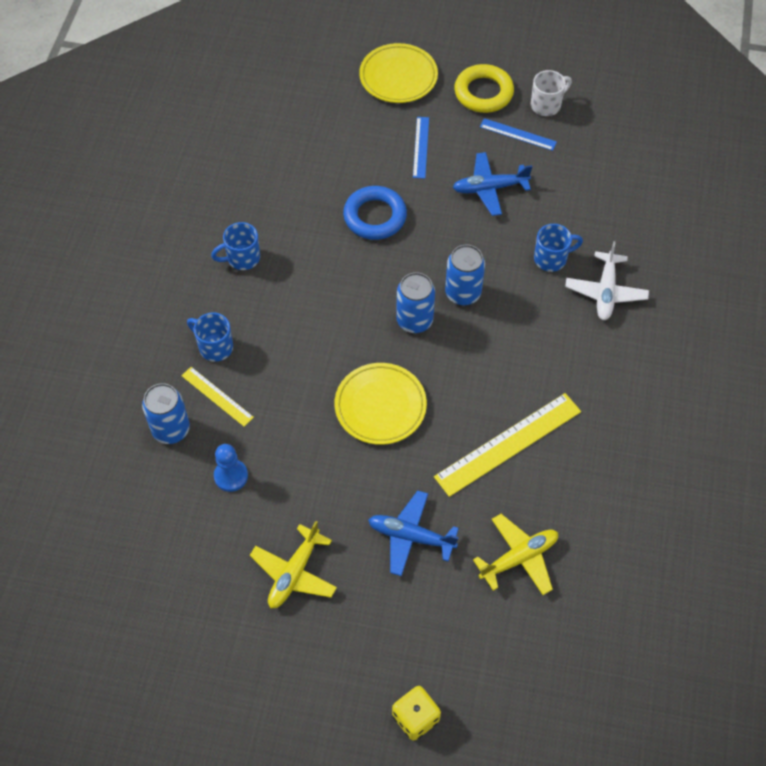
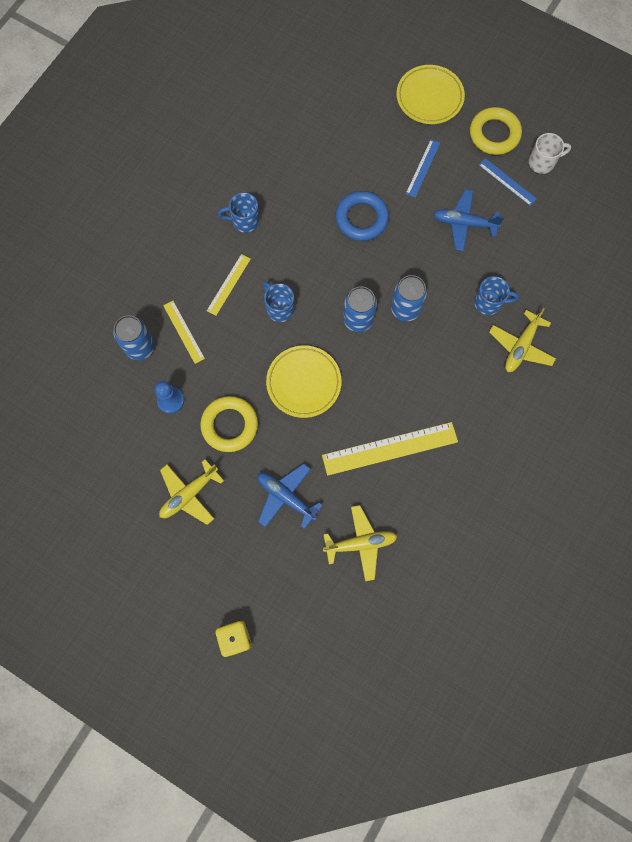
camera: 20 degrees right, 15 degrees up
blue mug [187,313,233,362] -> blue mug moved to [263,281,294,322]
white plane [565,241,649,320] -> yellow plane [489,308,556,372]
none -> yellow ring [200,396,258,452]
none -> yellow ruler [207,254,251,316]

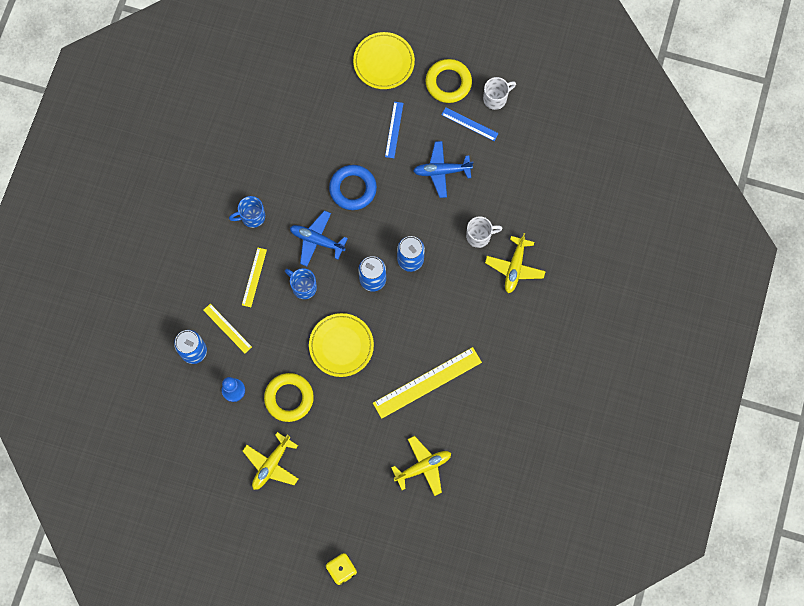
camera: 15 degrees left, 0 degrees up
blue plane [257,464,323,529] -> blue plane moved to [290,211,348,266]
blue mug [474,276,519,315] -> white mug [466,216,503,248]

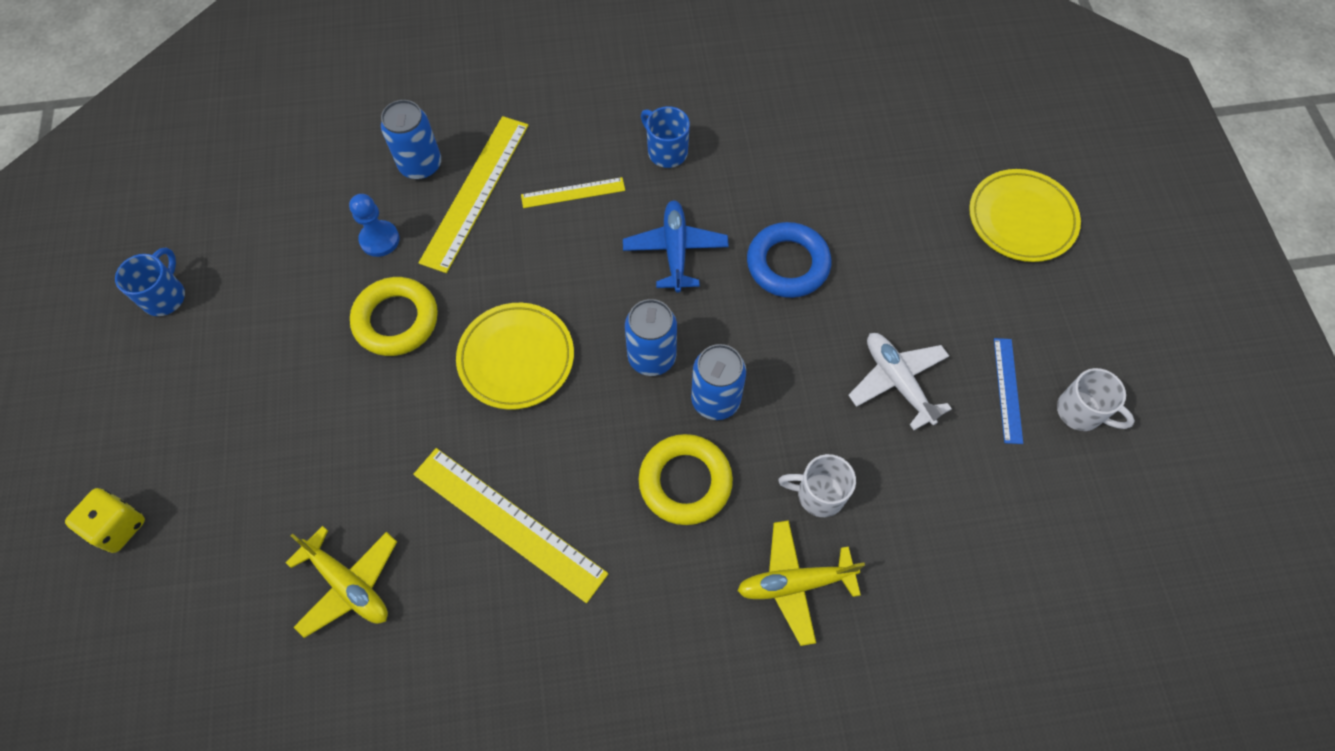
camera: 65 degrees right, 10 degrees down
yellow ruler [203,304,252,353] -> yellow ruler [419,116,529,273], size x1.84
yellow plane [243,432,298,490] -> none
blue mug [285,268,317,299] -> blue mug moved to [115,247,185,316]
blue ruler [385,102,403,158] -> none
blue plane [413,141,473,198] -> white plane [848,333,952,430]
yellow ring [426,59,472,103] -> yellow ring moved to [639,434,733,525]
white mug [466,216,503,248] -> white mug turned 135 degrees clockwise [778,454,856,517]

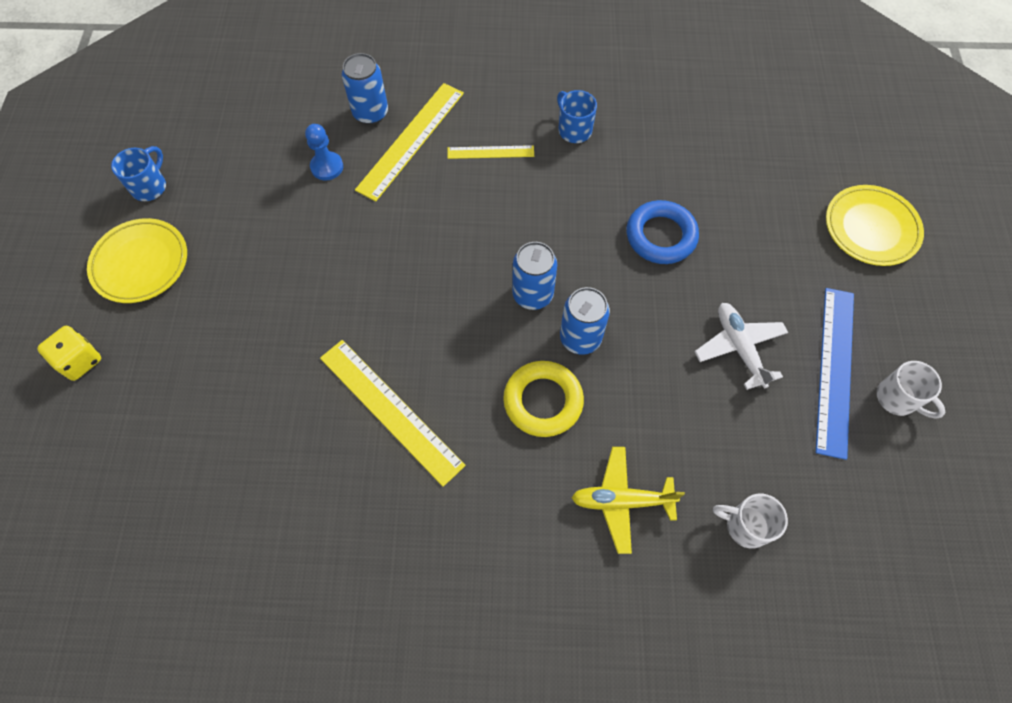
camera: 10 degrees right, 0 degrees up
yellow plane [286,526,397,638] -> none
yellow ring [350,277,438,356] -> none
yellow plate [456,303,574,410] -> yellow plate moved to [87,218,187,303]
blue plane [623,200,729,293] -> none
white mug [778,454,856,517] -> white mug moved to [713,494,788,548]
blue ruler [994,338,1023,444] -> blue ruler [816,288,854,460], size x1.84

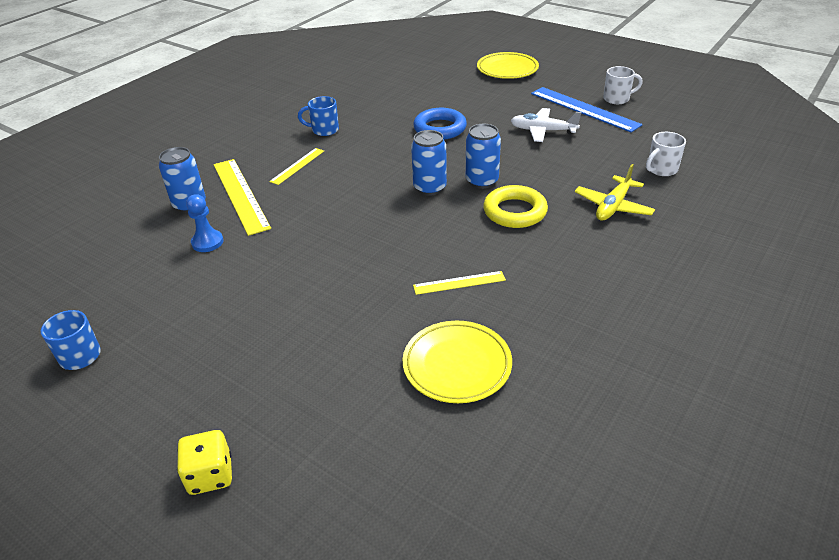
camera: 55 degrees left, 25 degrees down
yellow plate [87,218,187,303] -> yellow plate moved to [403,321,512,403]
yellow ruler [320,340,466,487] -> yellow ruler [413,271,506,295], size x0.54

